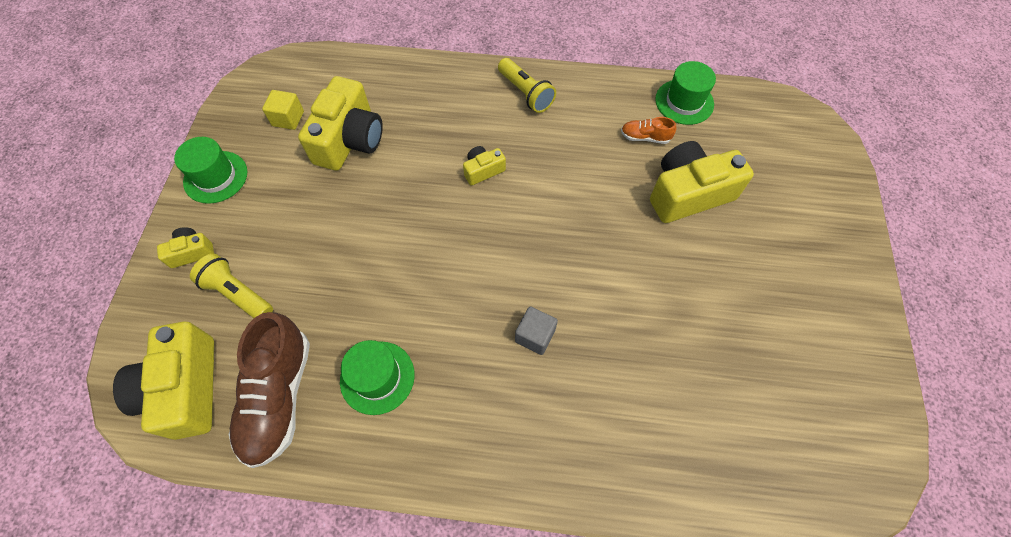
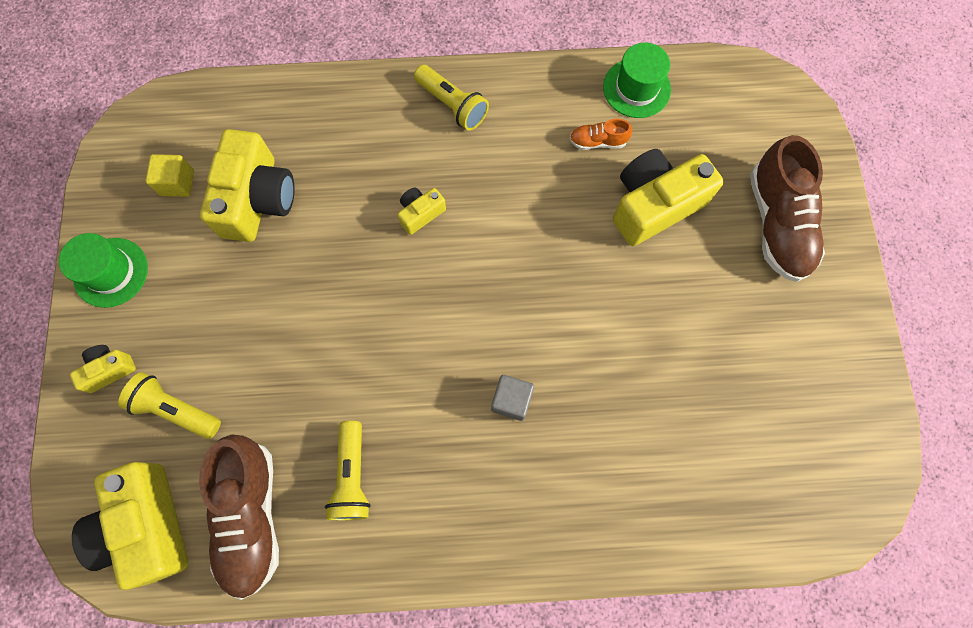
camera: 10 degrees left, 10 degrees up
green hat [340,340,415,415] -> yellow flashlight [325,421,371,520]
none -> brown shoe [750,135,825,282]

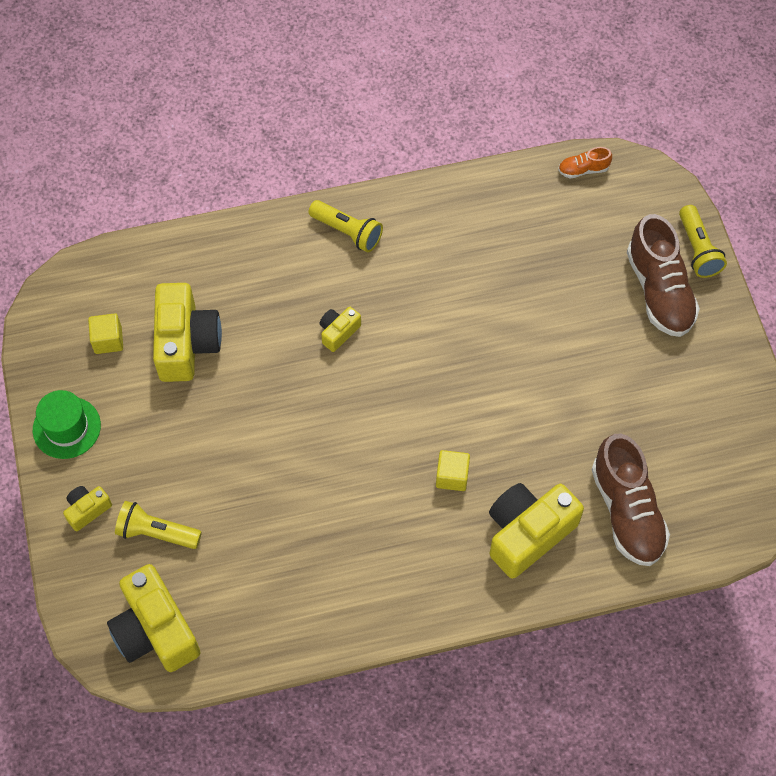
camera: 10 degrees left, 10 degrees down
brown shoe [199,434,279,600] -> brown shoe moved to [592,434,670,566]
yellow flashlight [325,421,371,520] -> yellow flashlight moved to [679,205,727,278]
grey cube [491,375,534,421] -> yellow cube [436,450,470,491]
orange shoe [570,119,632,150] -> orange shoe moved to [558,147,612,178]
green hat [603,43,671,118] -> none
yellow camera [613,149,724,246] -> yellow camera moved to [489,483,584,579]

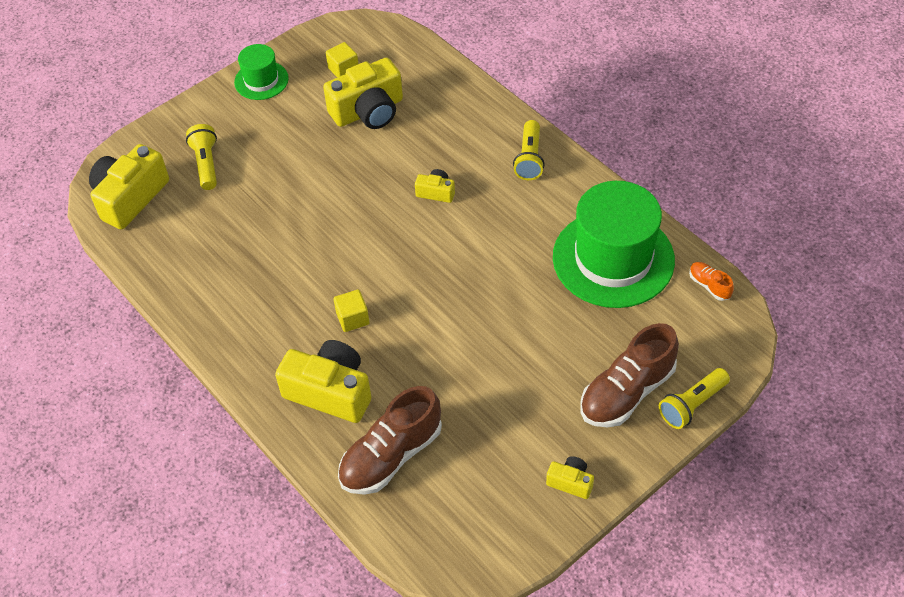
camera: 65 degrees right, 10 degrees down
yellow camera [63,486,112,531] -> yellow camera moved to [546,456,594,499]
none -> green hat [553,181,675,308]

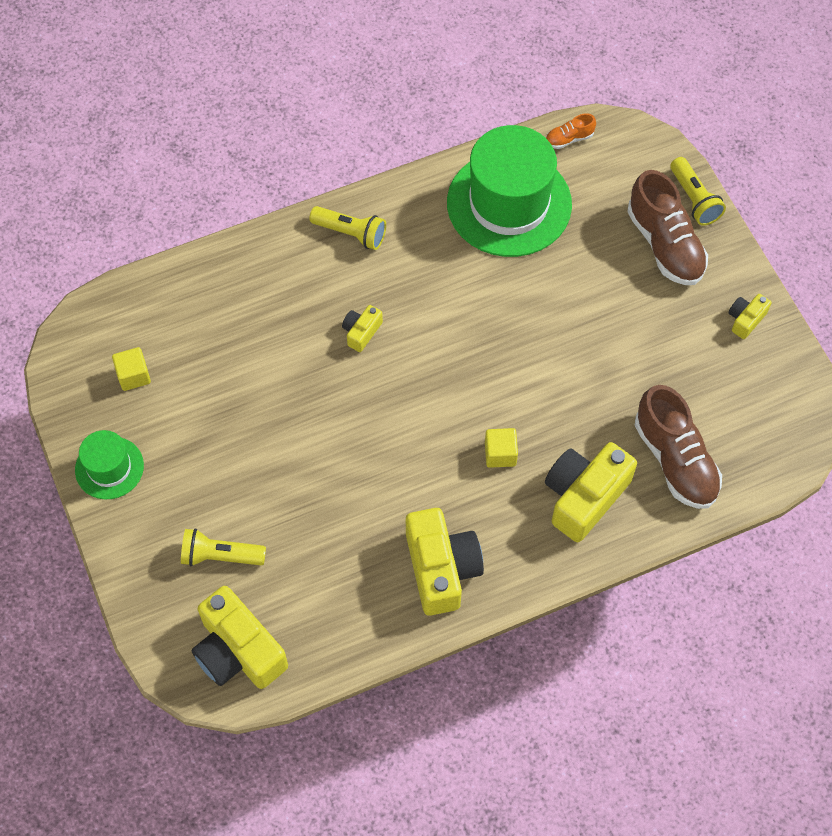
camera: 75 degrees left, 10 degrees up
yellow camera [323,57,403,129] -> yellow camera moved to [406,508,484,616]

